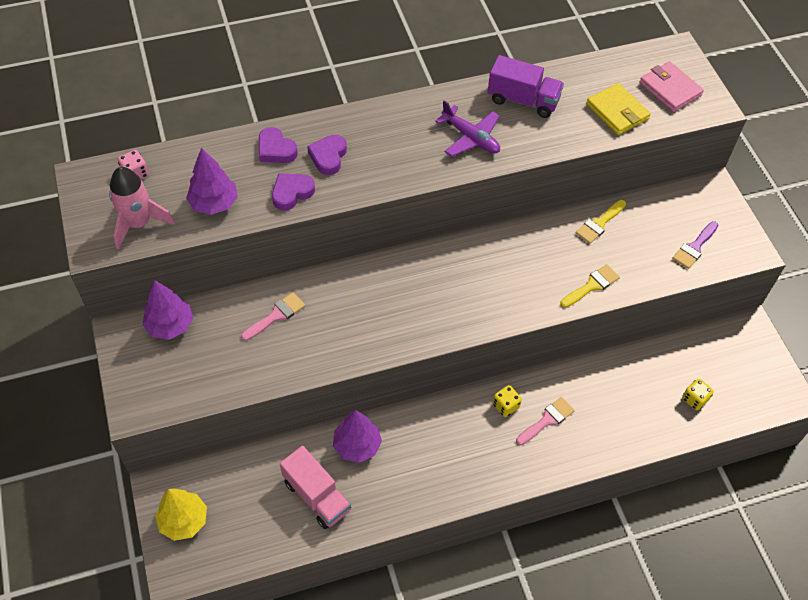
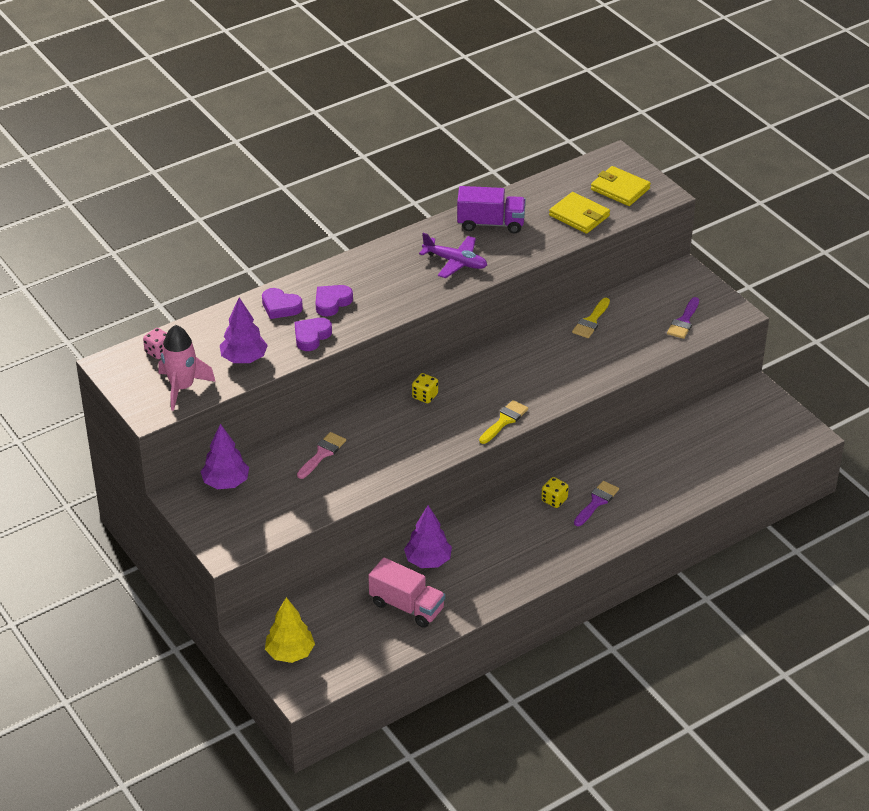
camera: 15 degrees left, 15 degrees down
purple heart [307,135,347,175] -> purple heart turned 45 degrees clockwise [315,285,353,316]
pink brush [516,397,575,445] -> purple brush [574,481,619,526]
yellow brush [560,264,620,308] -> yellow brush moved to [479,400,528,444]
pink wallet [639,61,704,112] -> yellow wallet [591,166,651,206]
yellow dice [682,379,714,410] -> yellow dice moved to [412,373,438,403]

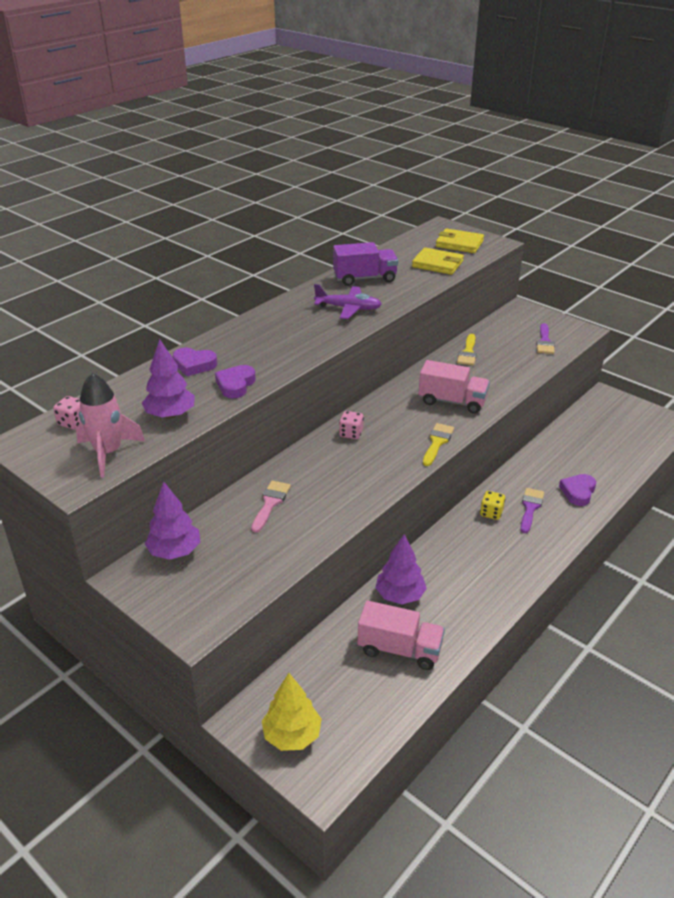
camera: 15 degrees left, 5 degrees down
purple heart [315,285,353,316] -> purple heart moved to [559,474,596,506]
yellow dice [412,373,438,403] -> pink dice [339,411,364,439]
none -> pink truck [418,360,490,413]

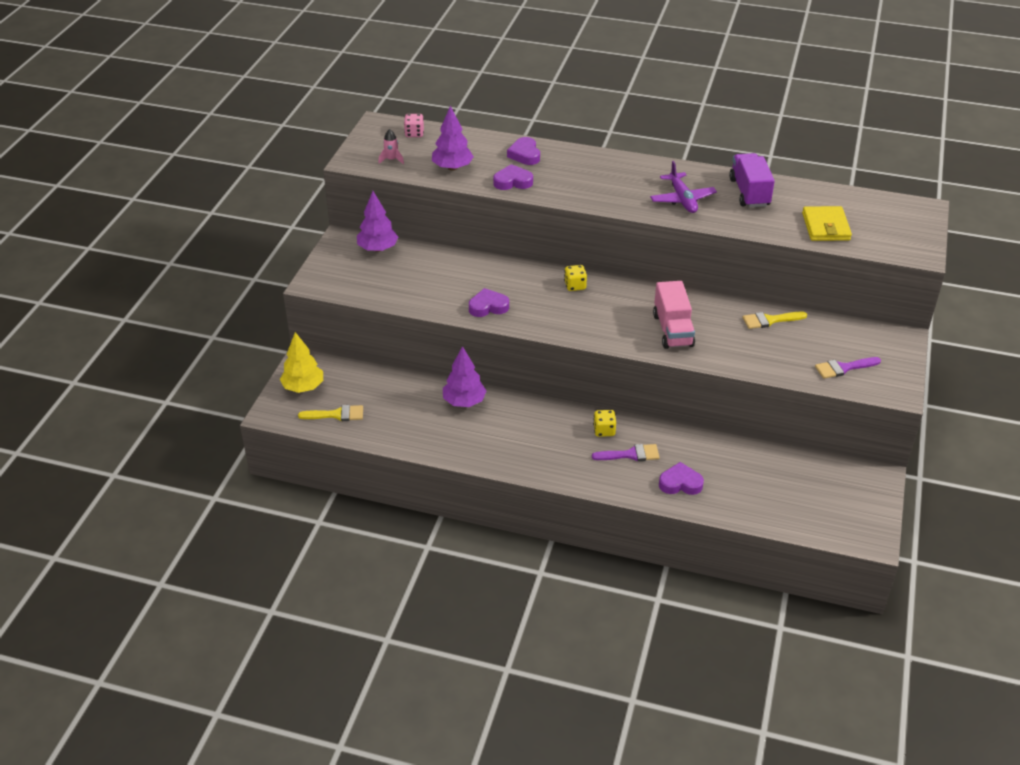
camera: 65 degrees right, 5 degrees up
pink rocket [76,373,145,478] -> pink rocket [378,129,404,164], size x0.50
pink brush [251,481,291,533] -> none
purple truck [333,242,398,286] -> purple truck turned 150 degrees counterclockwise [729,153,775,208]
pink dice [339,411,364,439] -> yellow dice [564,265,587,291]
pink truck [358,601,445,670] -> none
yellow brush [423,423,454,466] -> yellow brush moved to [298,405,363,421]
yellow wallet [436,228,484,253] -> none
none -> purple heart [469,288,509,317]

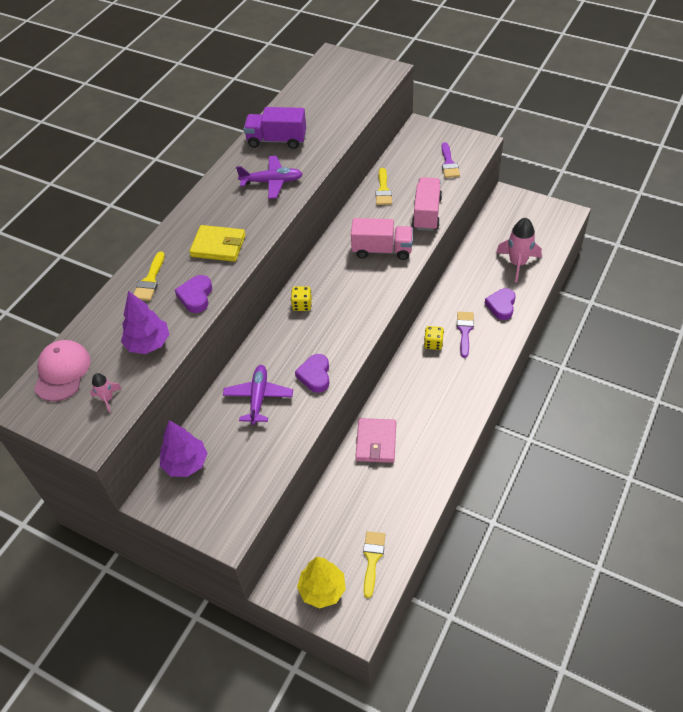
camera: 75 degrees left, 10 degrees up
pink dice [404,114,424,137] -> pink cap [34,340,91,402]
purple tree [443,346,487,407] -> pink wallet [355,418,396,463]
purple heart [507,137,540,165] -> yellow brush [134,251,165,301]
yellow wallet [802,206,852,241] -> yellow wallet moved to [189,225,246,262]
none -> purple plane [223,365,293,425]
none -> pink truck [412,177,442,231]
none -> pink rocket [496,218,542,282]

